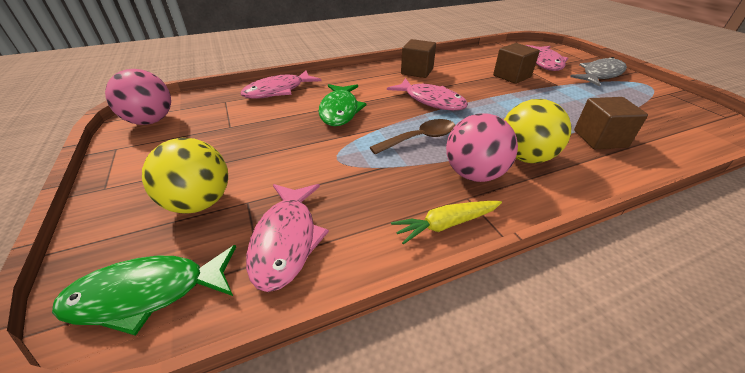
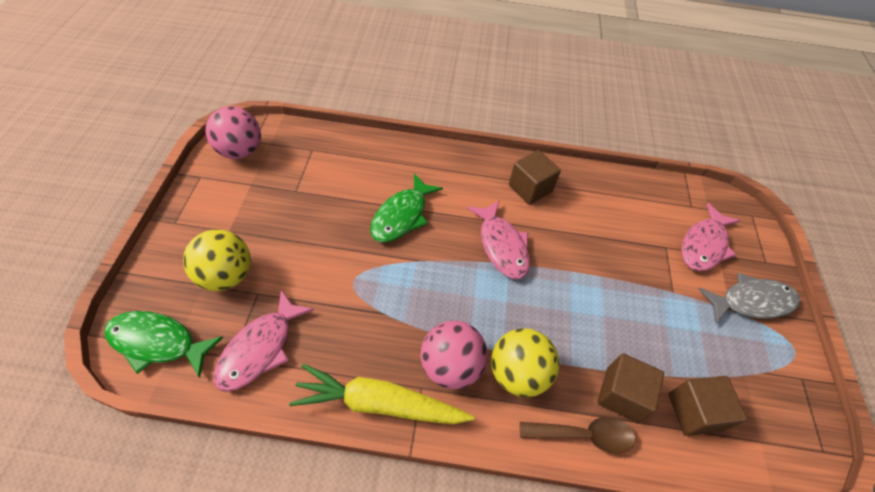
camera: 25 degrees right, 15 degrees up
pink fish [241,70,321,99] -> none
brown spoon [370,119,455,154] -> brown spoon moved to [520,417,635,454]
yellow carrot [391,201,502,245] -> yellow carrot [289,364,475,424], size x1.69
brown cube [493,43,540,84] -> brown cube moved to [668,376,748,436]

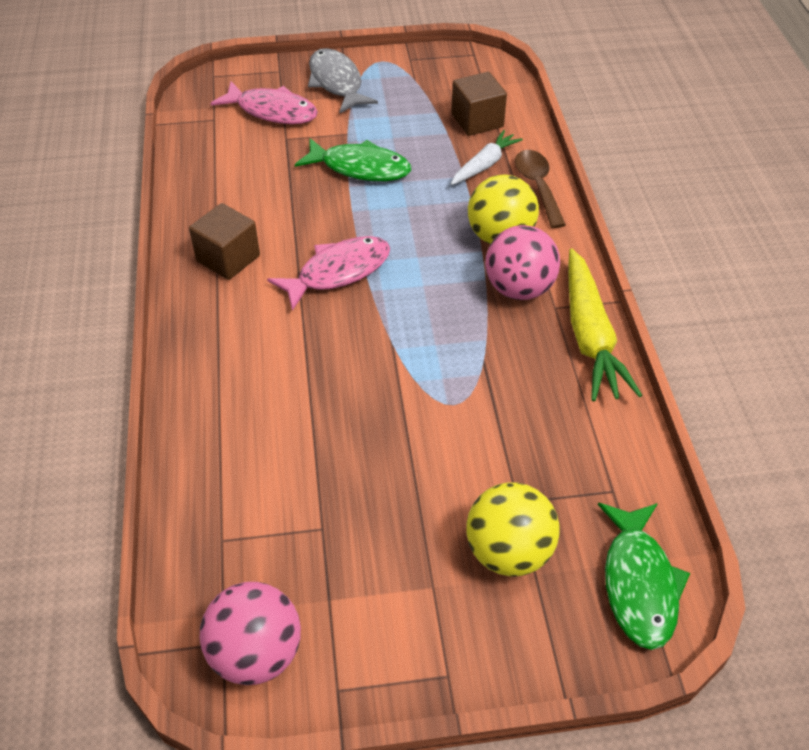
camera: 100 degrees left, 5 degrees down
pink fish [214,290,314,392] -> none
green fish [370,173,443,243] -> green fish moved to [295,138,411,181]
brown cube [597,353,664,423] -> white carrot [451,130,523,185]

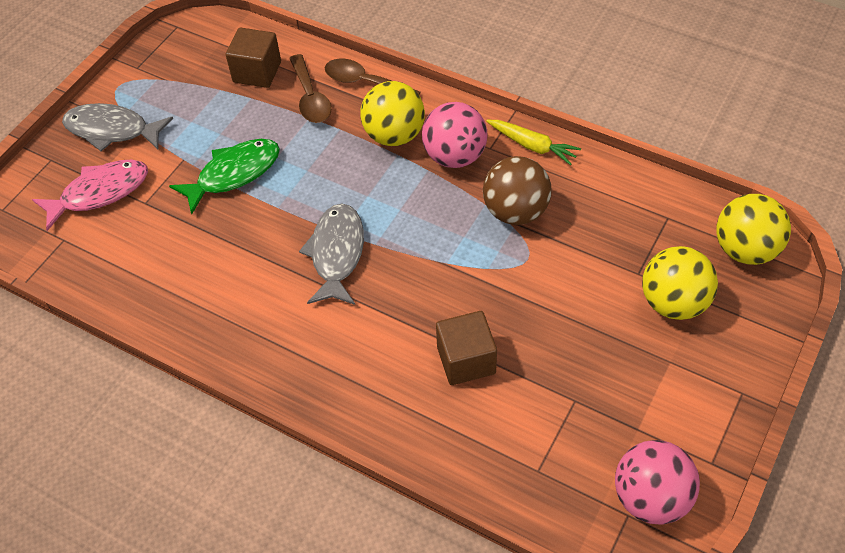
camera: 50 degrees left, 5 degrees up
brown cube [189,203,260,280] -> brown cube moved to [436,311,497,385]
pink fish [267,236,390,311] -> grey fish [299,203,364,305]
white carrot [451,130,523,185] -> brown spoon [289,54,332,123]
yellow carrot [568,249,642,402] -> yellow carrot [486,120,581,165], size x0.59
green fish [598,503,690,650] -> yellow ball [716,194,791,265]
none -> brown ball [483,156,552,225]

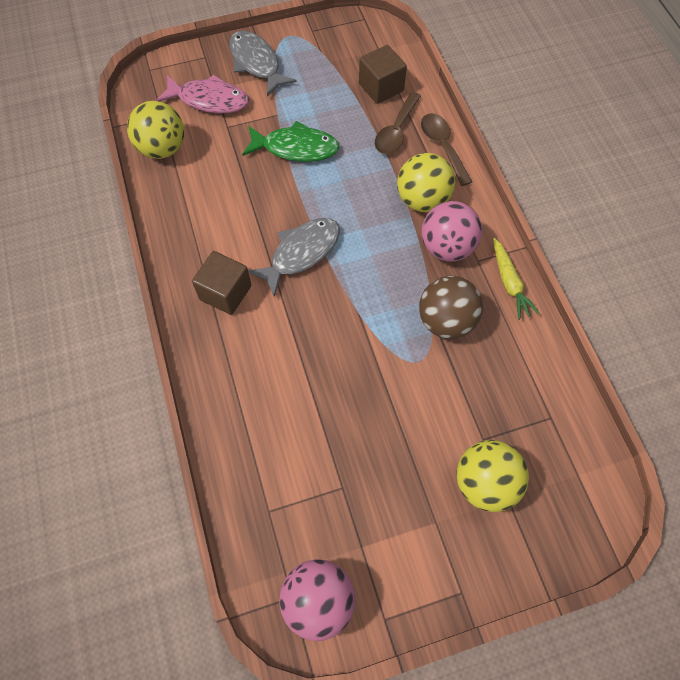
camera: 40 degrees right, 10 degrees up
brown cube [436,311,497,385] -> brown cube moved to [192,251,251,315]
yellow ball [716,194,791,265] -> yellow ball moved to [127,101,184,159]

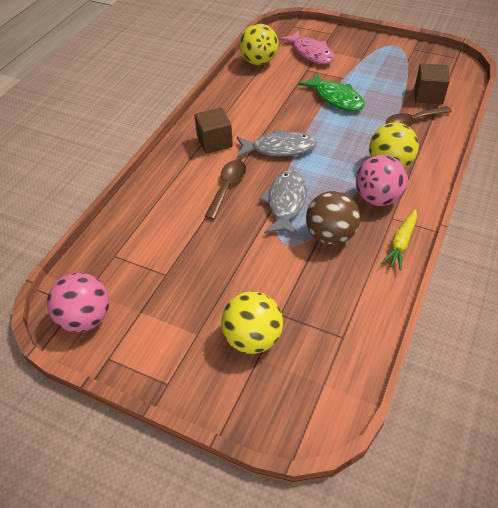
camera: 45 degrees right, 15 degrees down
grey fish [229,31,297,96] -> grey fish moved to [259,170,306,236]
brown spoon [421,113,472,186] -> brown spoon moved to [204,160,246,220]

